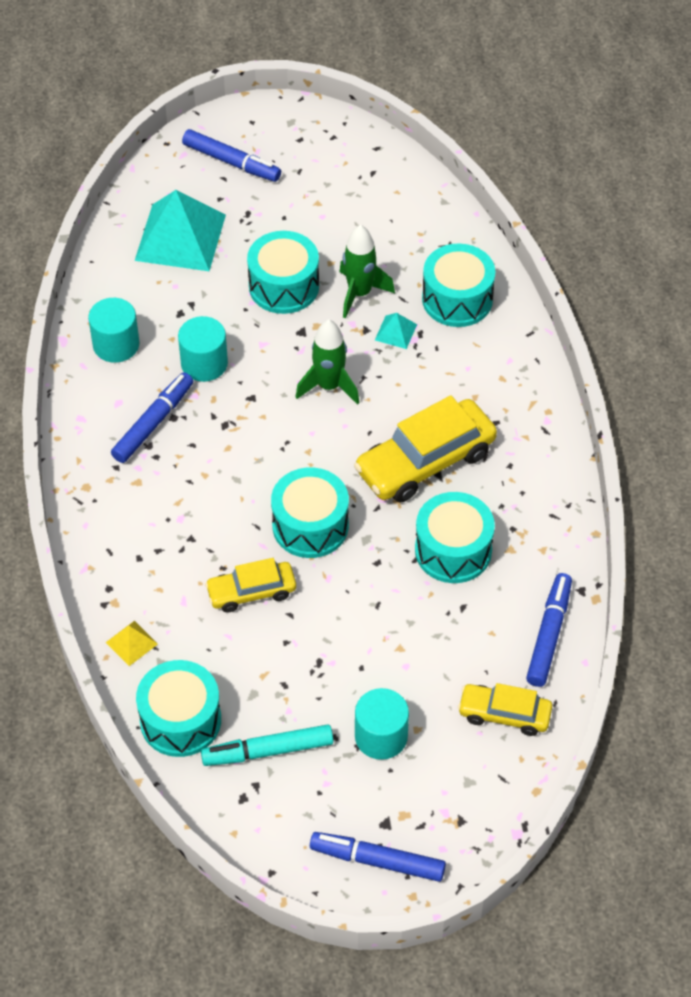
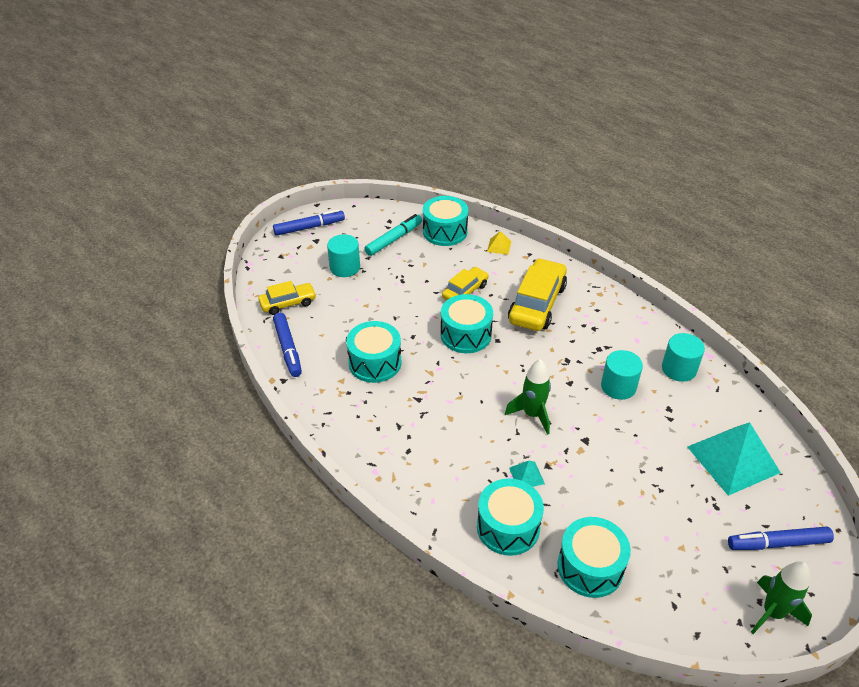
camera: 145 degrees right, 10 degrees down
blue marker [111,372,193,463] -> none
turquoise drum [247,231,319,314] -> turquoise drum moved to [557,517,631,598]
green rocket [339,225,395,319] -> green rocket moved to [751,561,812,634]
yellow car [354,395,497,503] -> yellow car moved to [508,258,567,331]

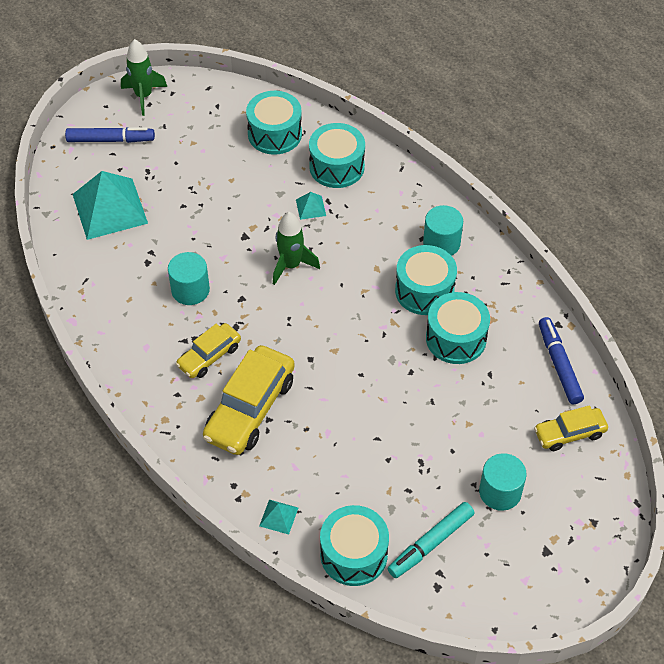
camera: 175 degrees left, 10 degrees up
blue marker [273,209,345,236] -> none
turquoise drum [440,294,493,353] -> turquoise drum moved to [395,245,457,315]
yellow car [442,267,489,301] -> yellow car moved to [176,323,241,378]
yellow pyramid [487,231,511,255] -> turquoise pyramid [259,500,298,535]
turquoise cylinder [662,333,705,382] -> turquoise cylinder moved to [423,205,463,256]

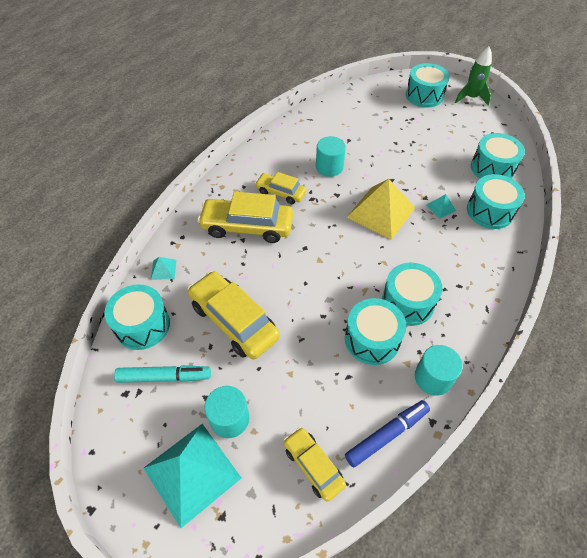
camera: 70 degrees right, 0 degrees up
blue marker [65,127,155,143] -> turquoise drum [406,63,450,108]
turquoise pyramid [73,171,148,240] -> turquoise pyramid moved to [143,424,241,528]
green rocket [273,212,320,285] -> yellow pyramid [347,179,415,240]
turquoise marker [387,502,474,578] -> turquoise marker turned 150 degrees clockwise [114,365,211,383]
turquoise cylinder [423,205,463,256] -> turquoise cylinder moved to [415,345,463,396]
none -> yellow car [187,271,280,359]

